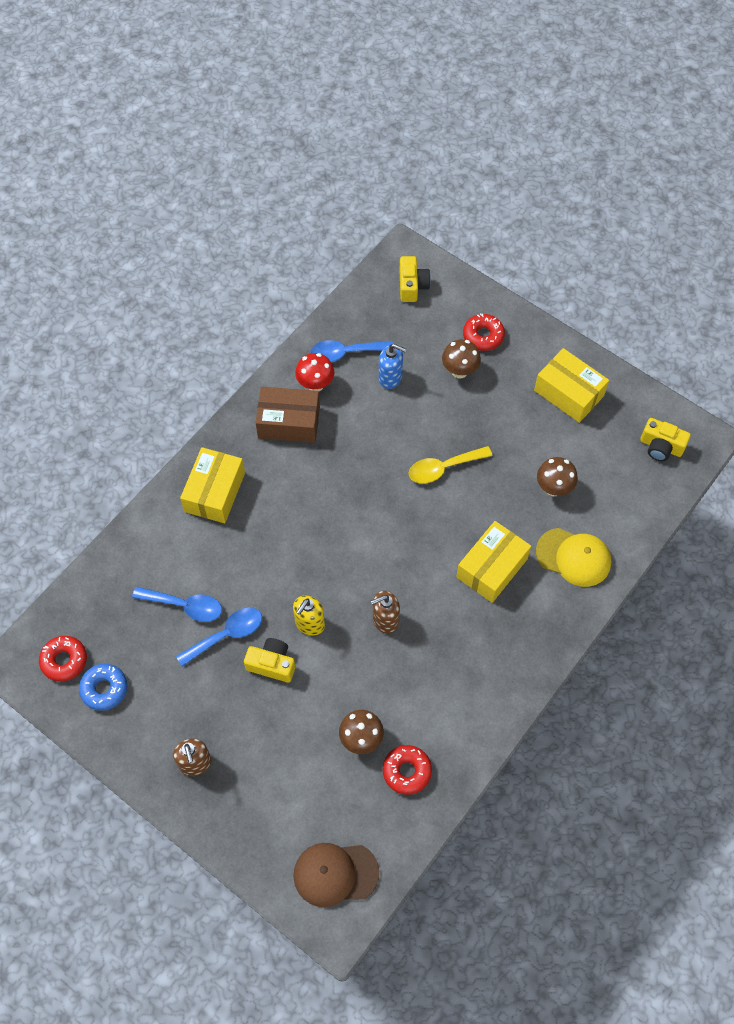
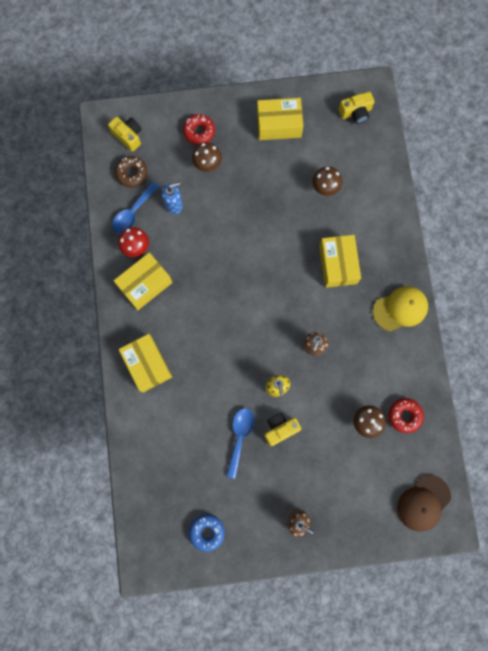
camera: 45 degrees left, 15 degrees up
red donut [39,636,87,682] -> none
blue spoon [132,587,222,622] -> none
brown box [256,387,320,443] -> yellow box [113,252,172,310]
yellow spoon [409,446,492,483] -> none
yellow cap [536,528,611,587] -> yellow cap moved to [373,286,428,331]
none -> brown donut [115,156,147,187]

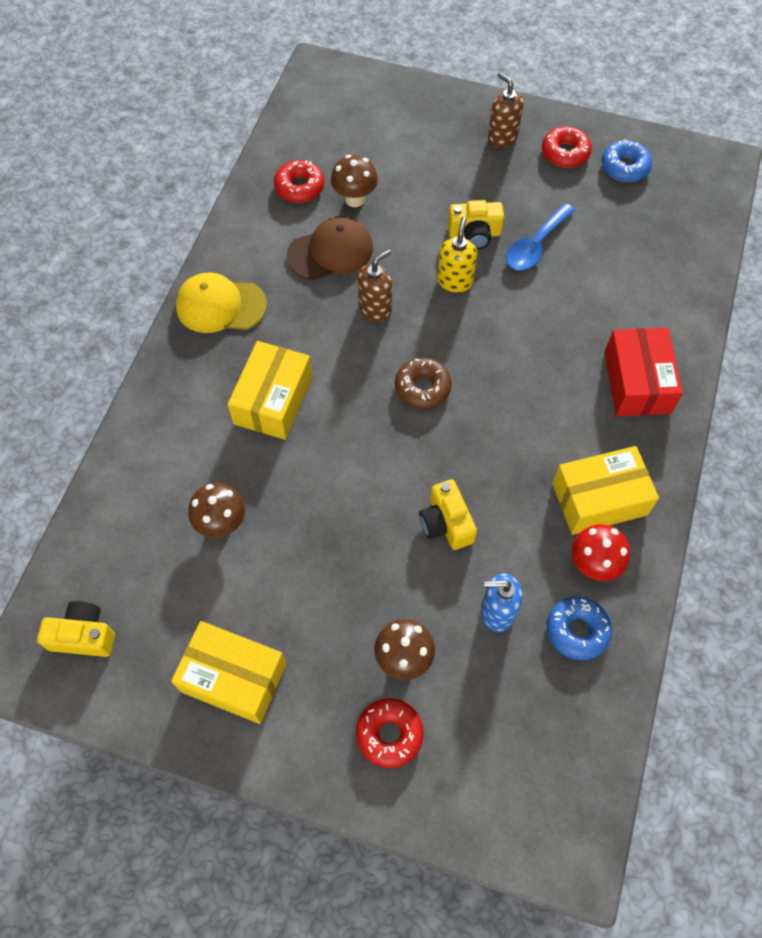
camera: 155 degrees left, 15 degrees down
yellow camera [108,117,142,152] -> yellow camera moved to [419,479,477,550]
blue spoon [112,181,160,234] -> blue donut [547,596,612,660]
brown donut [115,156,147,187] -> brown donut moved to [395,357,452,409]
yellow box [119,334,172,393] -> red box [604,328,683,416]
brown cap [397,475,451,532] -> brown cap moved to [287,216,373,281]
none -> red donut [542,126,592,168]

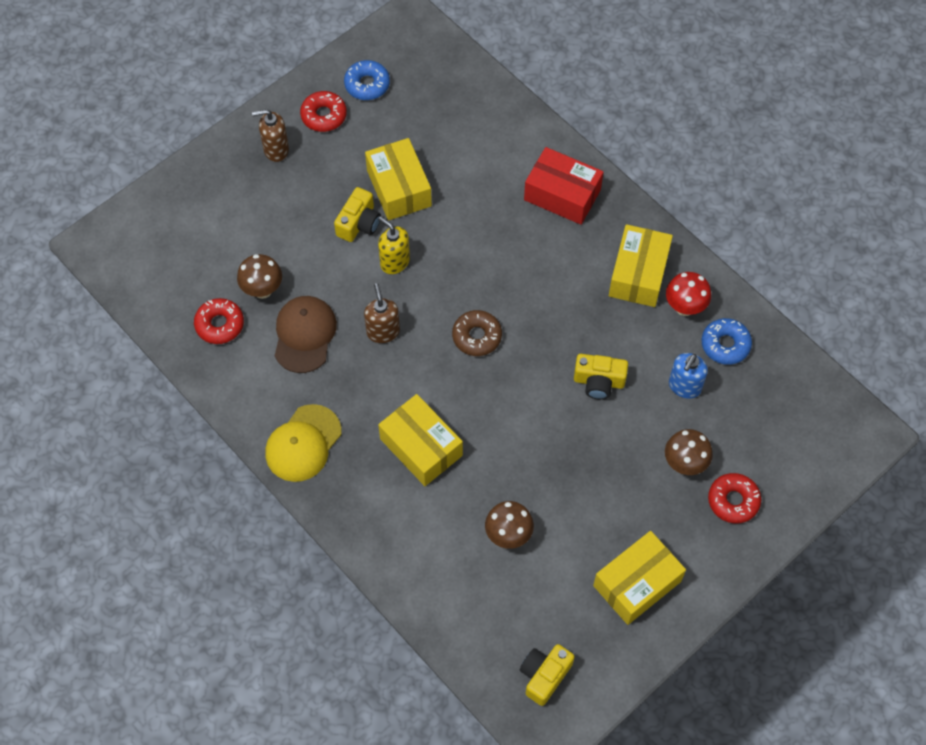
camera: 60 degrees left, 0 degrees up
blue spoon [506,203,575,270] -> yellow box [365,138,432,220]

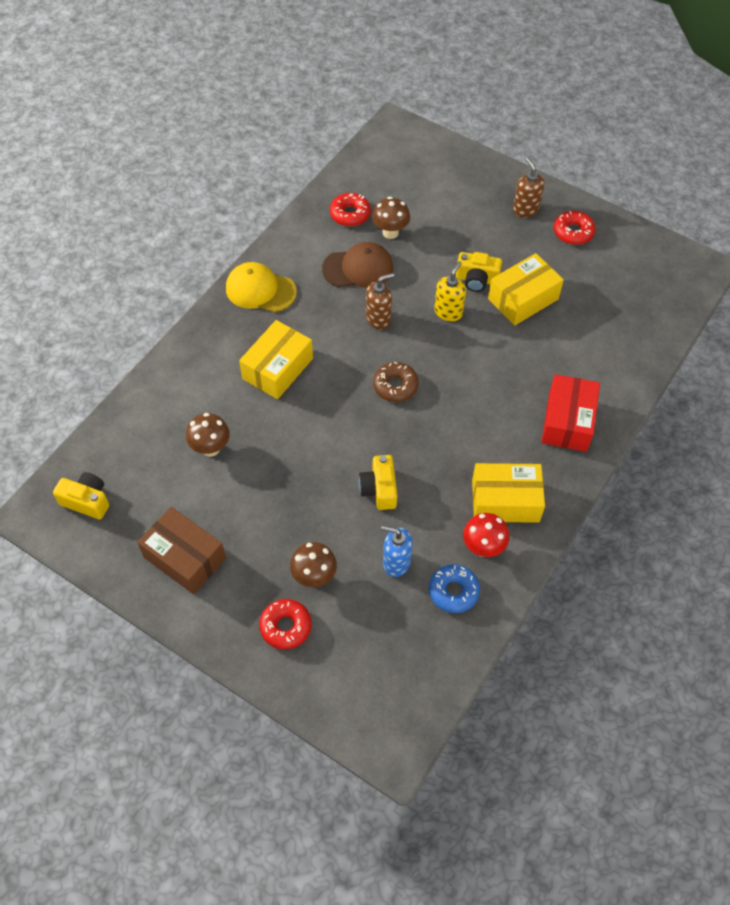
camera: 75 degrees right, 5 degrees down
blue donut [344,60,390,100] -> none
yellow box [593,531,686,625] -> brown box [137,507,226,594]

